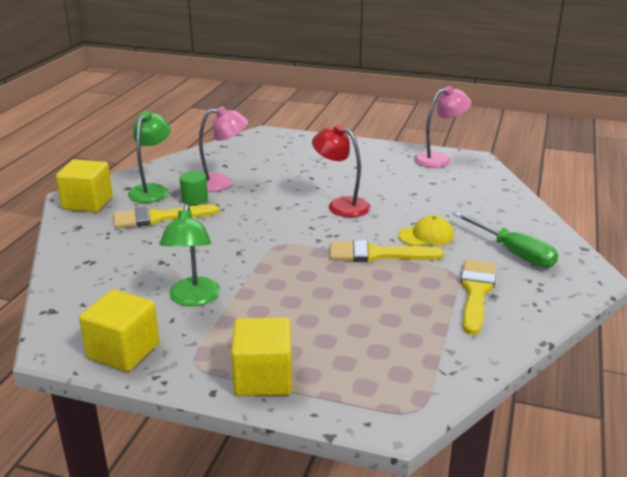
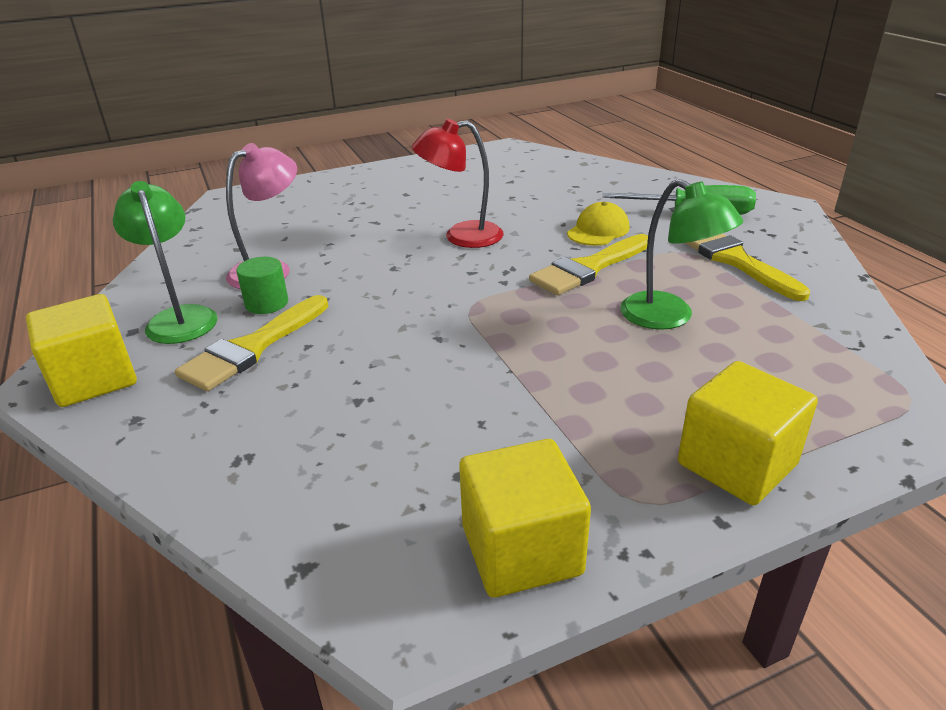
camera: 40 degrees left, 5 degrees up
green lamp [160,204,220,306] -> green lamp moved to [621,179,743,330]
pink lamp [414,86,471,168] -> none

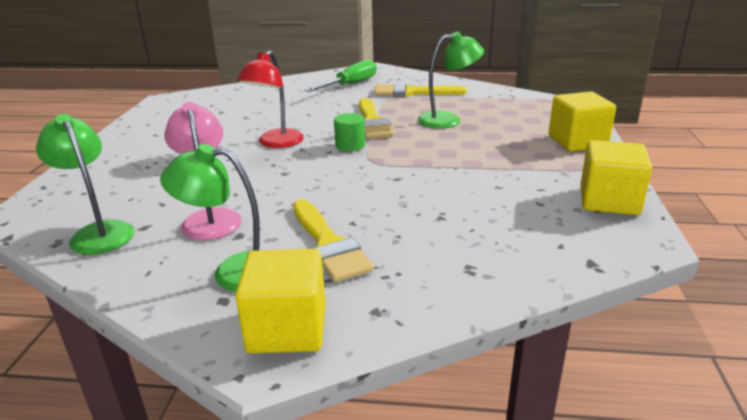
camera: 60 degrees left, 5 degrees down
green cylinder [236,257,288,314] -> green cylinder moved to [334,113,365,151]
yellow cap [567,202,629,246] -> none
none -> green lamp [36,114,135,255]

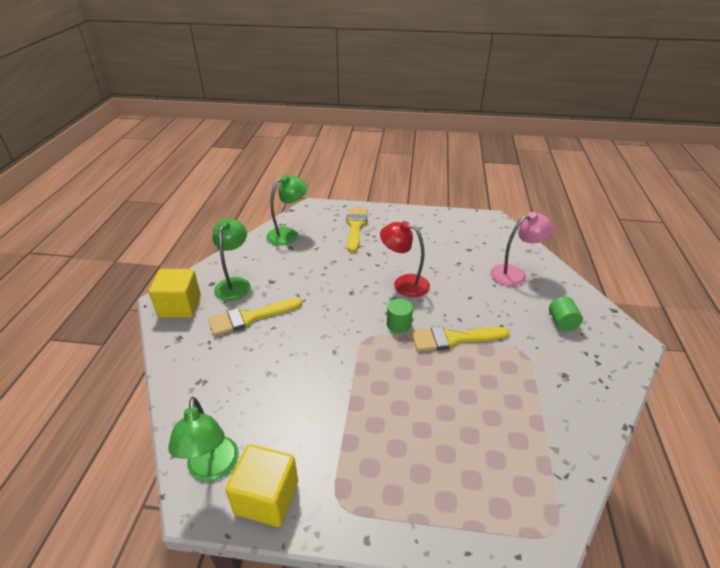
camera: 90 degrees right, 10 degrees up
pink lamp [164,102,242,240] -> pink lamp moved to [491,212,554,286]
green screwdriver [305,60,377,92] -> green cylinder [549,297,583,331]
yellow brush [375,83,467,97] -> yellow brush moved to [346,207,368,253]
green lamp [418,31,484,129] -> green lamp moved to [168,397,239,481]
yellow cube [549,91,616,151] -> none

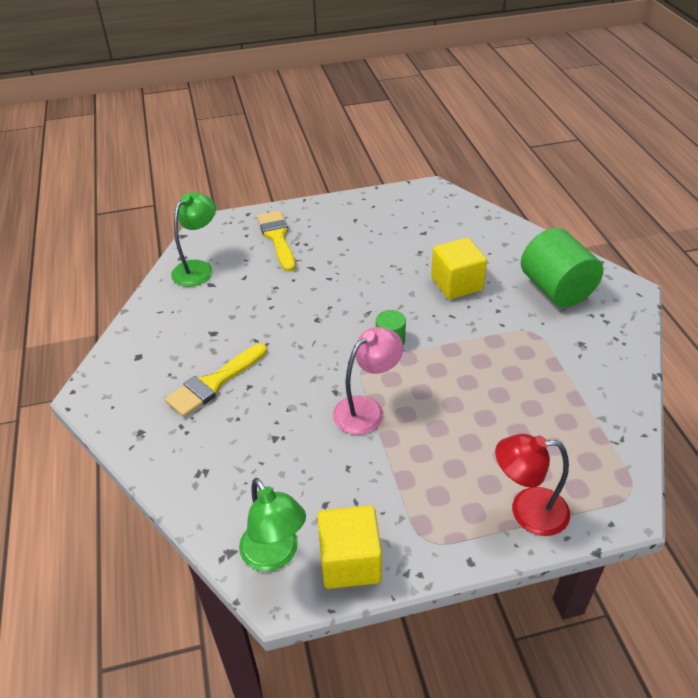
camera: 20 degrees left, 5 degrees up
yellow cube [149,269,201,318] -> yellow cube moved to [431,238,487,299]
green lamp [212,218,251,301] -> none
red lamp [380,221,430,297] -> red lamp moved to [495,434,570,536]
yellow brush [411,326,509,351] -> none
pink lamp [491,212,554,286] -> pink lamp moved to [333,327,403,435]
green cylinder [549,297,583,331] -> green cylinder [521,228,603,307], size x2.07

